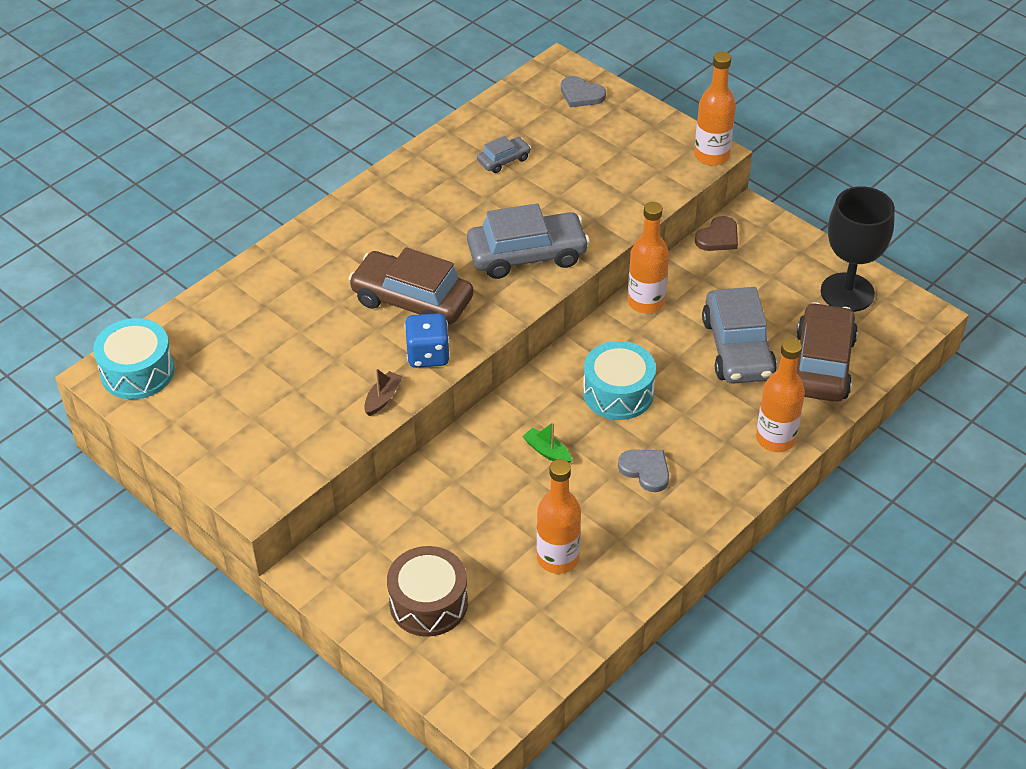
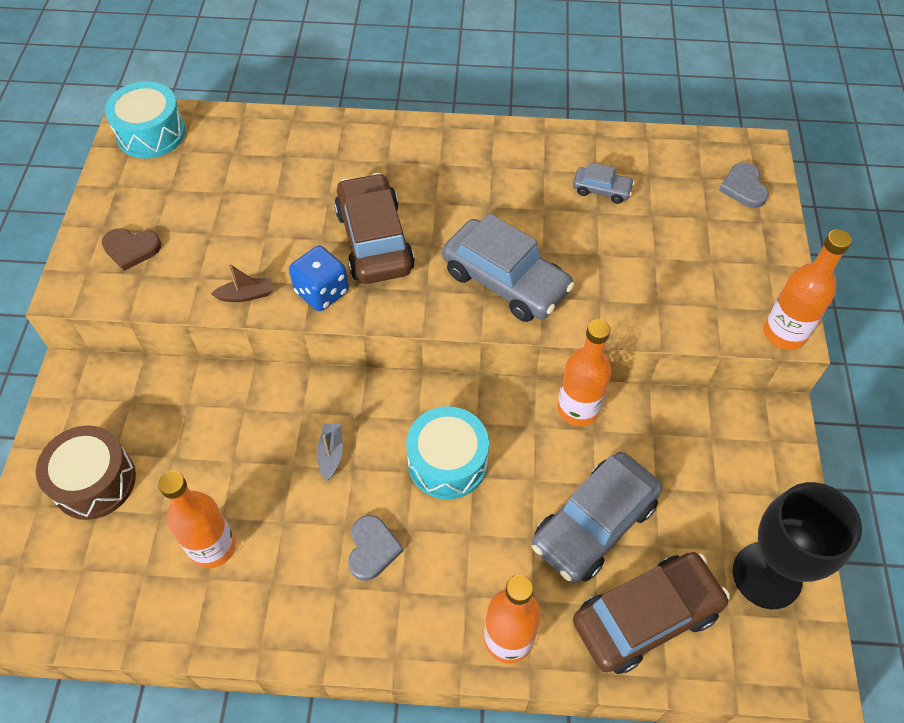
camera: 50 degrees right, 10 degrees up
green boat [522,422,572,463] -> grey boat [317,423,343,481]
brown heart [695,216,738,251] -> brown heart moved to [102,228,161,271]

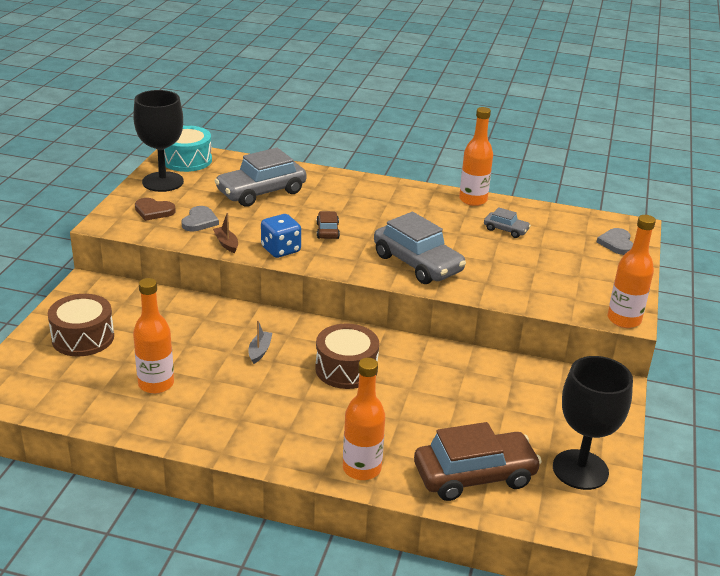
camera: 10 degrees right, 25 degrees down
brown boat [211,263,273,302] -> brown boat turned 120 degrees counterclockwise [213,212,238,253]
brown car [334,173,415,284] -> brown car [316,211,340,239], size x0.48
grey heart [348,515,404,581] -> grey heart moved to [181,206,219,232]
turquoise drum [406,406,489,499] -> brown drum [315,324,379,389]
grey car [532,452,662,583] -> grey car moved to [215,148,307,207]
orange bottle [557,319,611,426] -> orange bottle moved to [459,107,493,206]
none -> black goblet [133,90,184,192]

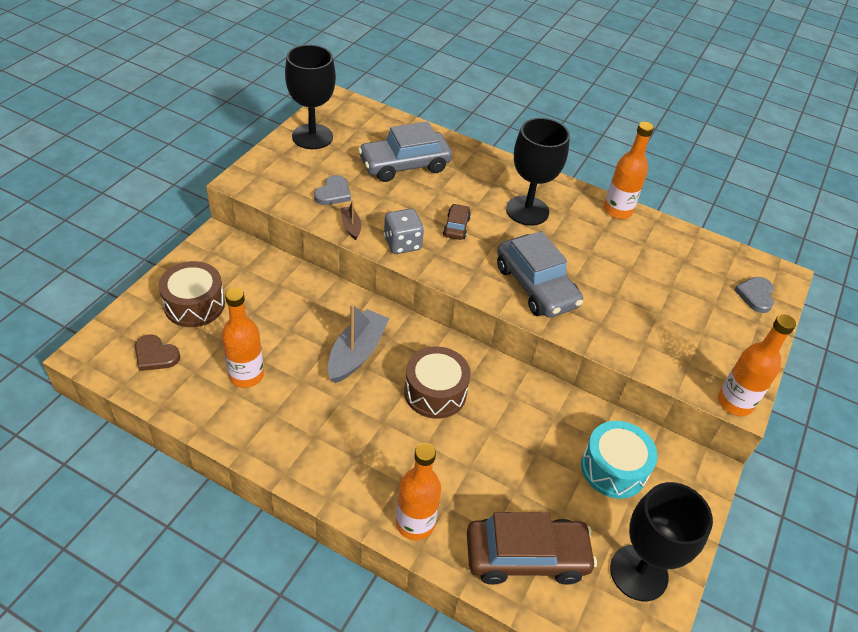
camera: 10 degrees right, 15 degrees up
brown heart [135,198,176,221] -> brown heart moved to [135,335,180,371]
turquoise drum [164,125,212,172] -> turquoise drum moved to [581,421,658,499]
grey boat [248,320,272,364] -> grey boat [328,304,389,383], size x1.98
blue dice [261,214,301,258] -> grey dice [384,209,424,254]
grey car [484,207,531,238] -> none
none -> black goblet [506,118,570,226]

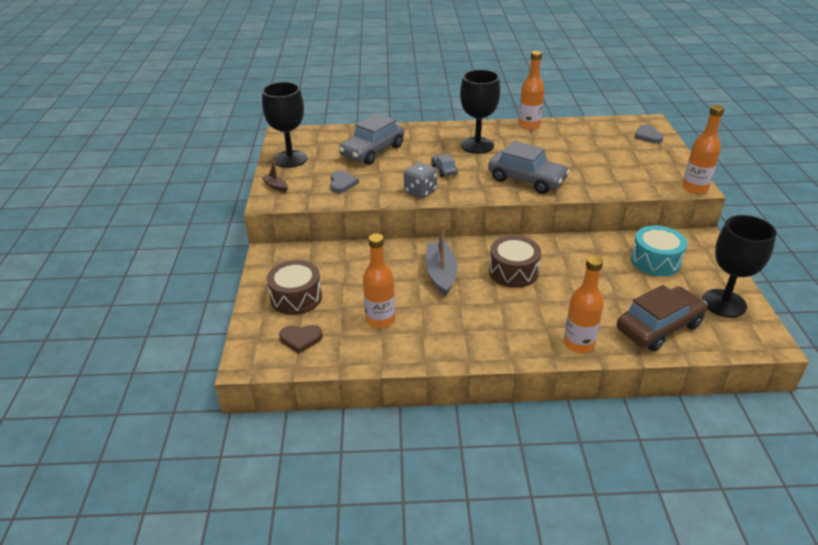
camera: 25 degrees left, 10 degrees down
brown boat [341,200,361,240] -> brown boat moved to [261,161,288,192]
brown car [443,204,471,240] -> grey car [431,154,458,177]

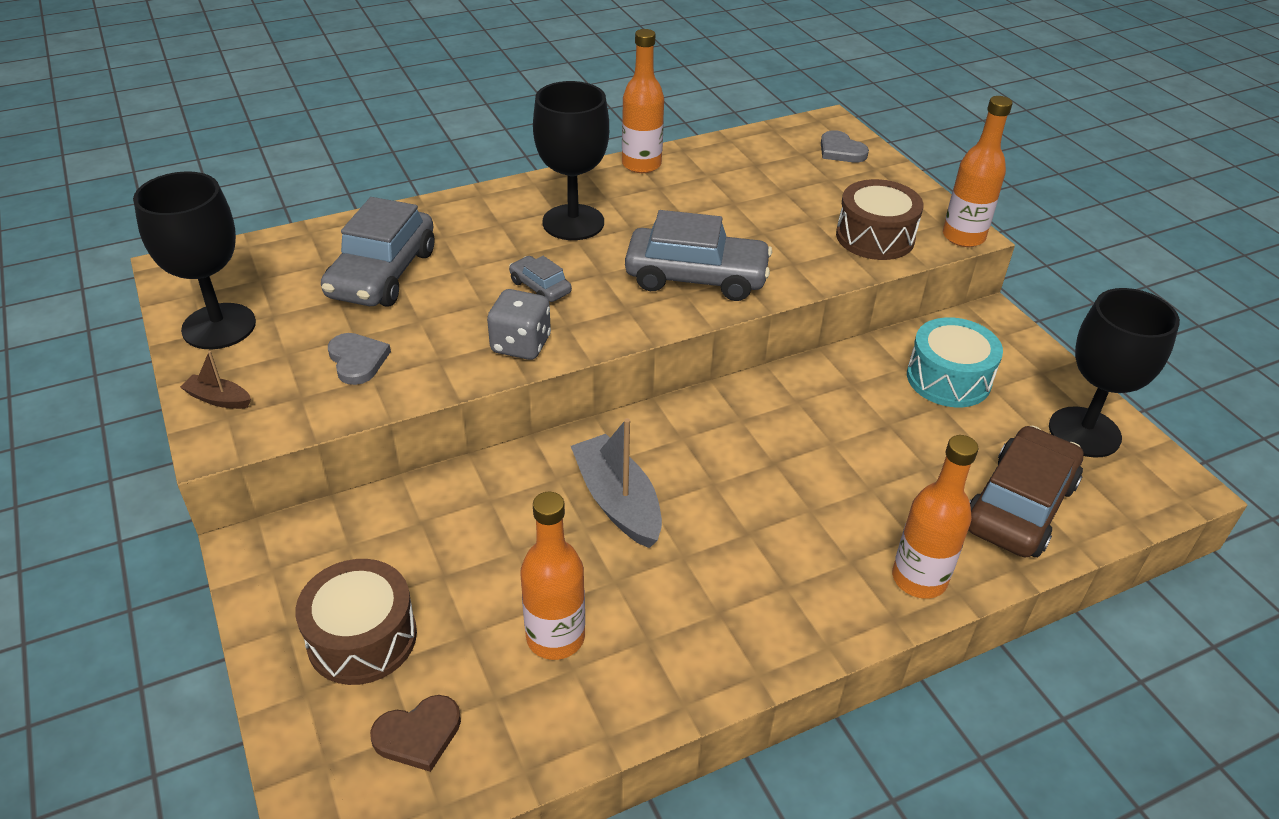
camera: 25 degrees left, 5 degrees up
brown drum [489,236,541,288] -> brown drum moved to [836,179,924,260]

